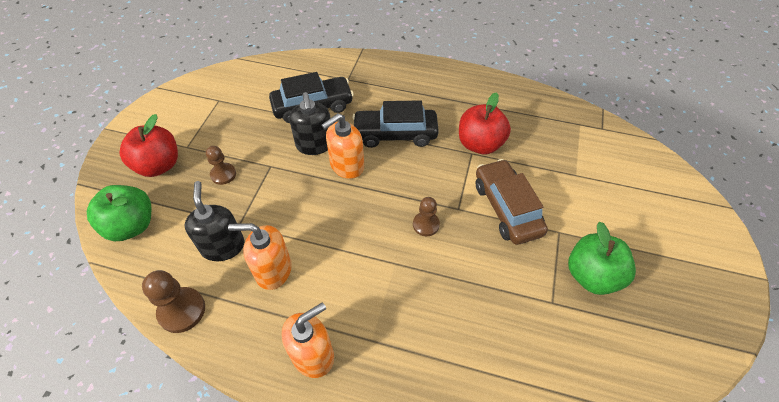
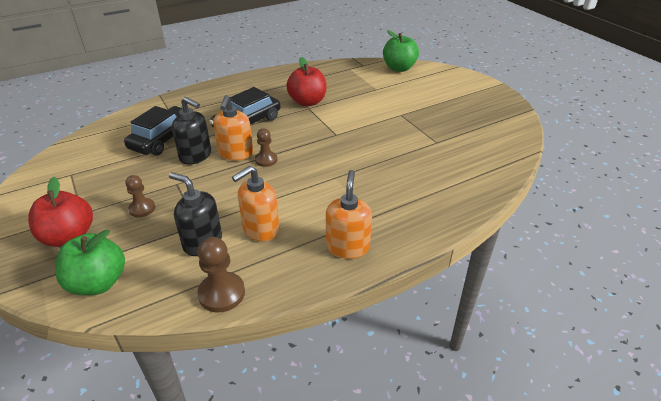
camera: 45 degrees left, 15 degrees down
brown pawn [413,197,440,236] -> brown pawn moved to [255,128,277,167]
brown car [476,159,548,245] -> none
green apple [568,222,636,295] -> green apple moved to [383,30,419,72]

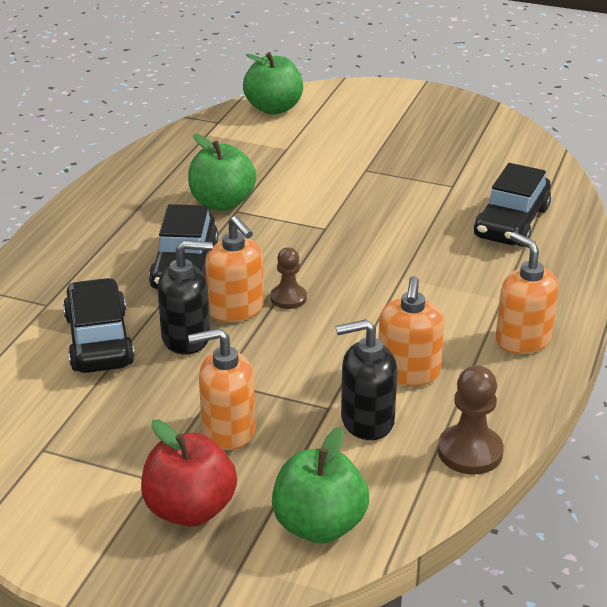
camera: 40 degrees left, 5 degrees down
brown pawn [126,175,155,217] -> orange soap dispenser [188,328,256,450]
red apple [286,57,326,106] -> green apple [188,134,256,211]
none -> black car [474,163,551,247]

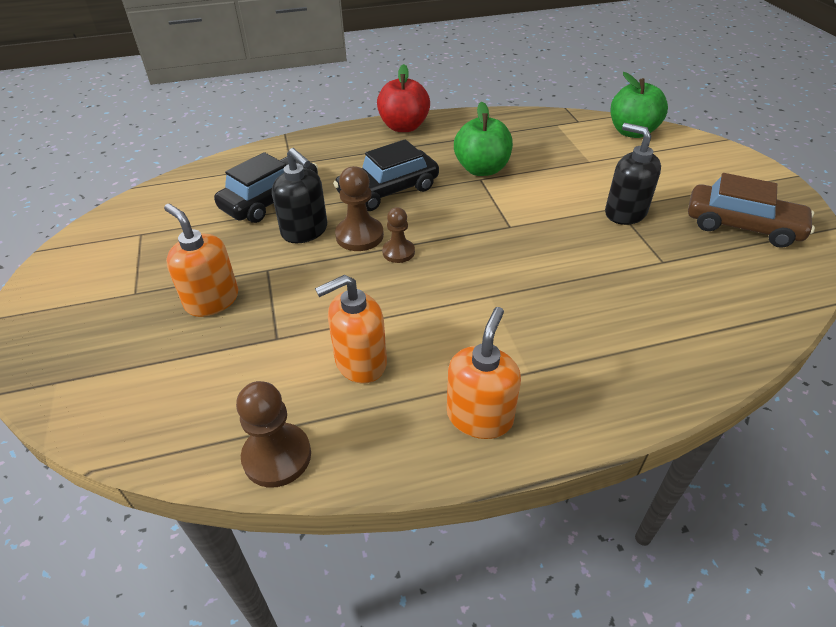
camera: 55 degrees right, 10 degrees up
red apple [141,420,237,527] -> red apple moved to [377,64,430,132]
orange soap dispenser [205,216,264,322] -> brown pawn [335,166,384,251]
green apple [272,427,369,543] -> none
black soap dispenser [336,319,397,440] -> black soap dispenser moved to [605,123,661,225]
black car [474,163,551,247] -> none
none -> brown car [688,173,815,248]

